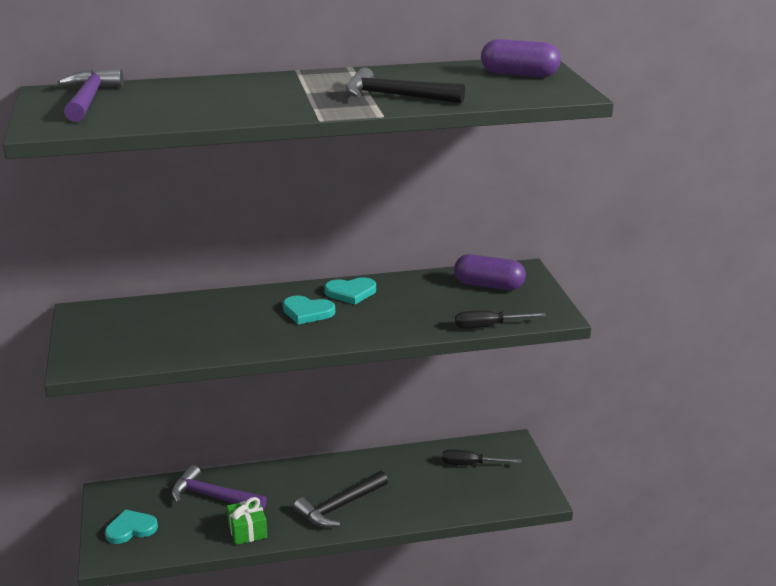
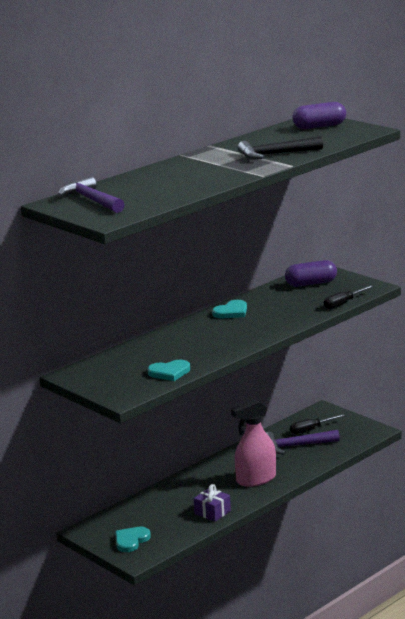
camera: 30 degrees left, 5 degrees down
purple hammer [171,465,267,510] -> purple hammer moved to [266,430,340,454]
green gift [227,497,267,545] -> purple gift [194,484,231,522]
turquoise heart [283,295,335,324] -> turquoise heart moved to [148,360,190,381]
black hammer [293,471,388,528] -> pink spray bottle [231,399,276,487]

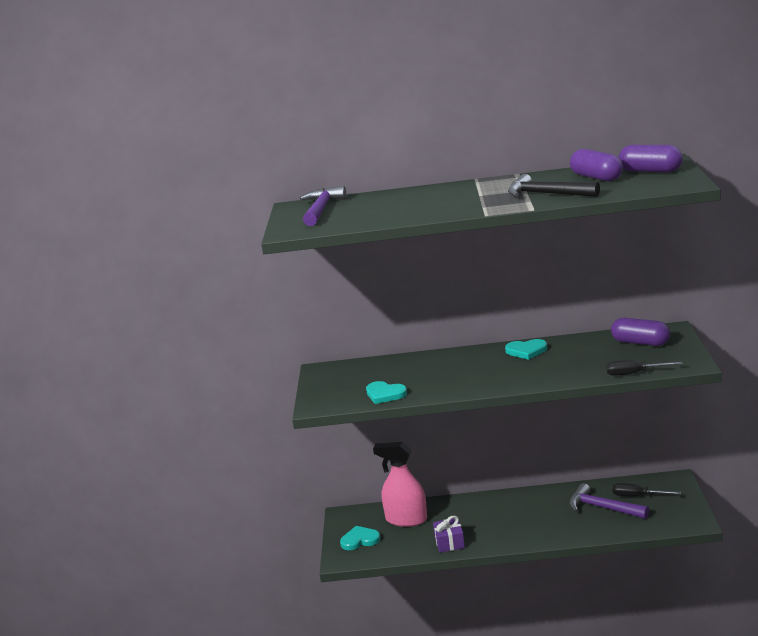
camera: 45 degrees right, 0 degrees up
pink spray bottle [231,399,276,487] -> pink spray bottle moved to [373,442,427,527]
none -> purple capsule [570,149,623,181]

